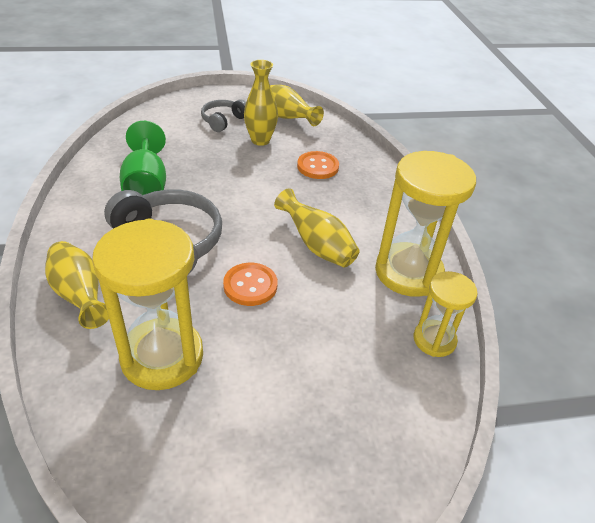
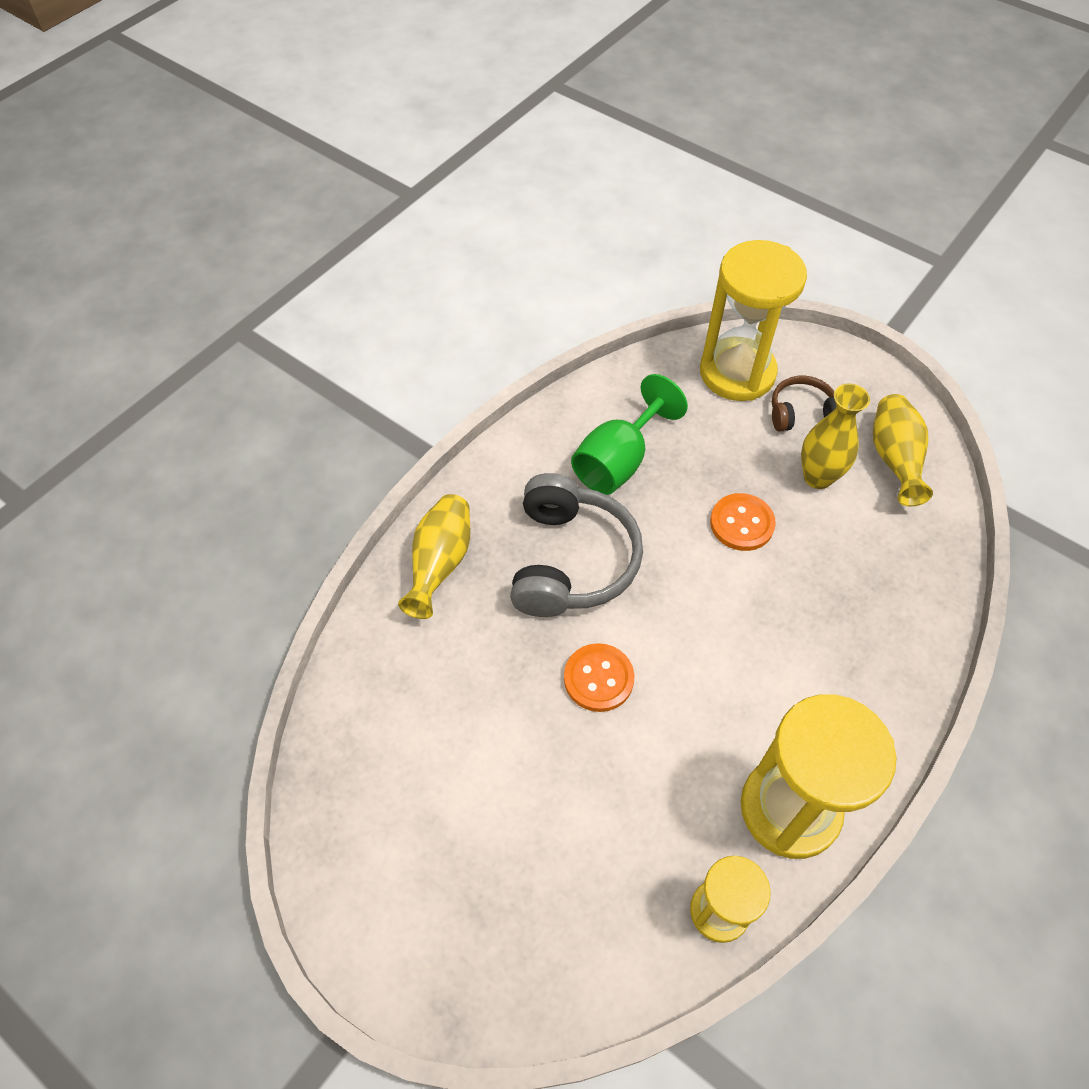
camera: 50 degrees right, 15 degrees up
yellow hourglass [92,219,203,390] -> yellow hourglass moved to [700,240,807,401]
grey headphones [201,99,246,132] -> brown headphones [772,376,836,432]
yellow vase [274,188,360,267] -> none
orange button [297,151,339,179] -> orange button moved to [710,493,776,551]

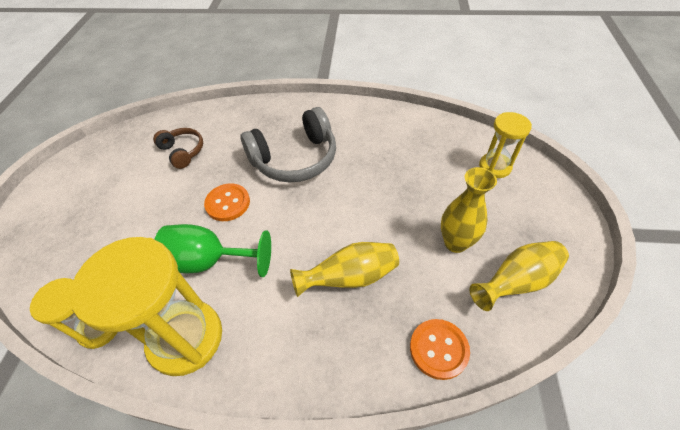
camera: 60 degrees right, 5 degrees down
yellow vase [398,494,470,619] -> yellow vase moved to [290,242,399,297]
green goblet [571,374,688,495] -> green goblet moved to [154,224,271,277]
yellow hourglass [700,240,807,401] -> yellow hourglass [479,112,532,178], size x0.56
orange button [710,493,776,551] -> orange button moved to [410,319,470,380]
brown headphones [772,376,836,432] -> brown headphones moved to [153,128,203,169]

